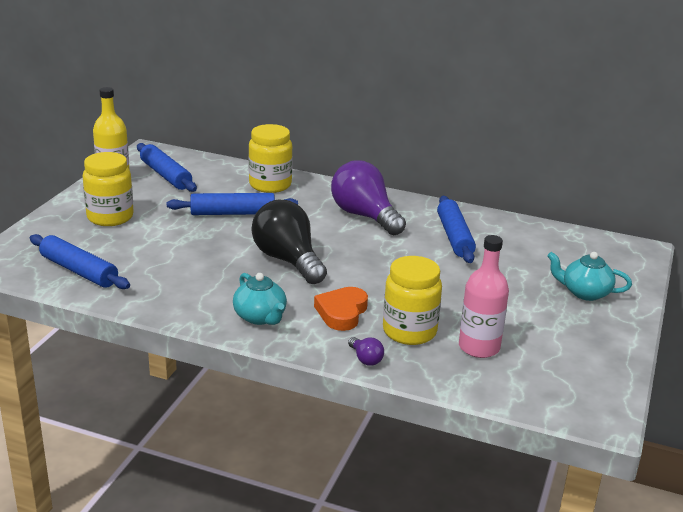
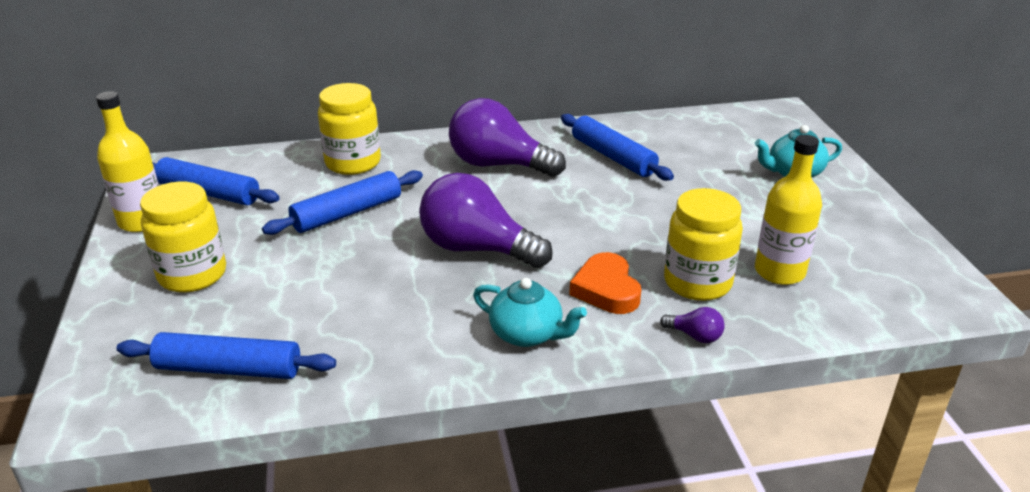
camera: 30 degrees left, 5 degrees up
black light bulb [252,200,327,284] -> purple light bulb [419,173,553,268]
pink bottle [459,235,509,358] -> yellow bottle [755,135,822,285]

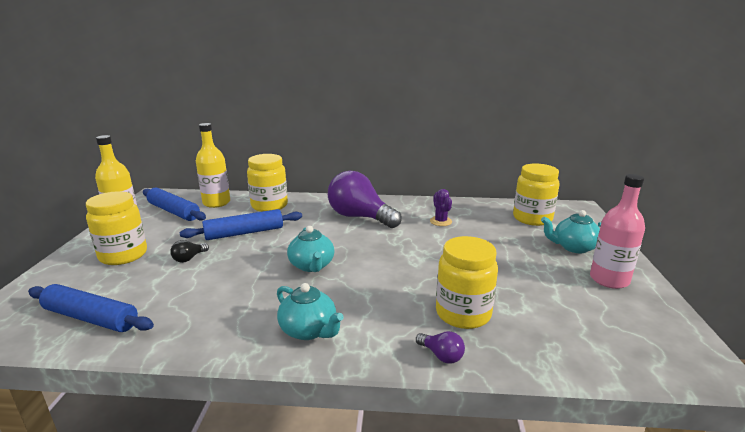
camera: 15 degrees right, 10 degrees down
purple light bulb [419,173,553,268] -> turquoise teapot [287,226,334,272]
blue rolling pin [561,114,674,181] -> purple cactus [430,189,452,226]
orange heart [569,252,641,314] -> none
yellow bottle [755,135,822,285] -> yellow bottle moved to [196,123,230,208]
none -> black light bulb [170,240,209,263]
none -> yellow jar [513,163,559,226]
none -> pink bottle [590,174,645,289]

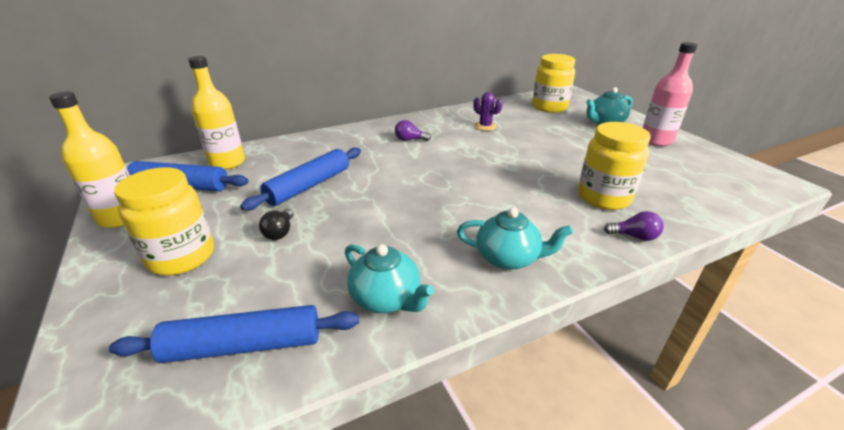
camera: 30 degrees left, 10 degrees up
yellow jar [247,154,288,212] -> none
turquoise teapot [287,226,334,272] -> turquoise teapot moved to [345,244,434,313]
purple light bulb [328,171,402,228] -> purple light bulb [395,120,431,141], size x0.41

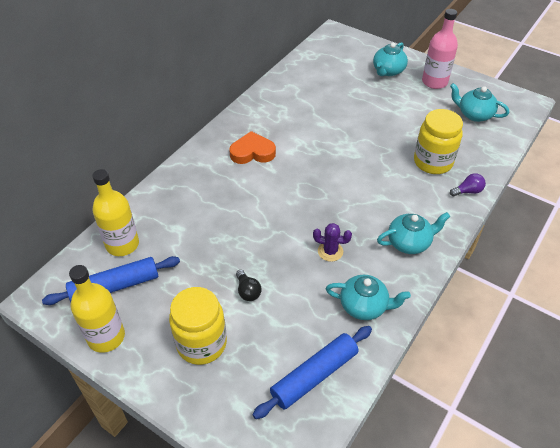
camera: 30 degrees left, 15 degrees up
blue rolling pin [240,147,361,211] -> none
purple light bulb [395,120,431,141] -> orange heart [229,131,276,164]
purple cactus [473,92,503,131] -> purple cactus moved to [313,223,352,262]
yellow jar [532,54,575,113] -> none
none -> turquoise teapot [450,83,509,122]

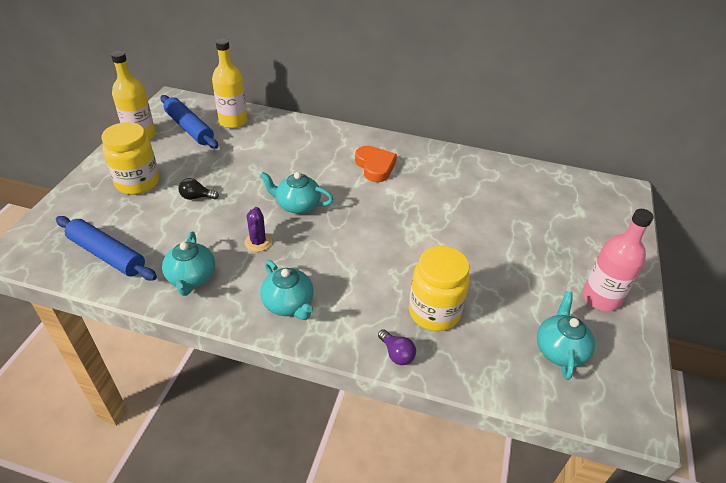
camera: 70 degrees right, 5 degrees down
black light bulb [236,270,262,301] -> black light bulb turned 45 degrees clockwise [178,178,219,200]
turquoise teapot [373,42,408,76] -> turquoise teapot moved to [260,172,334,214]

